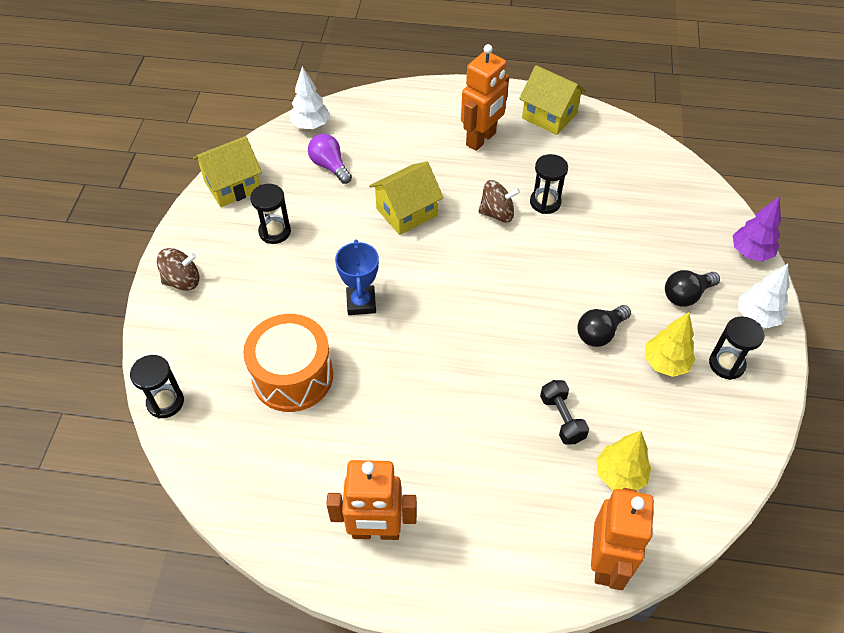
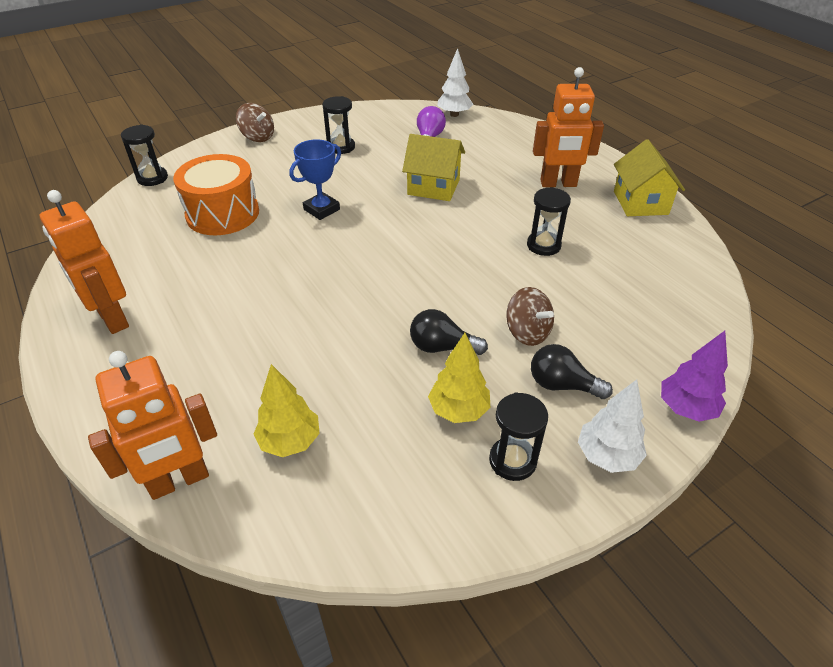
camera: 50 degrees right, 10 degrees down
yellow house [193,136,262,207] -> none
brown spinning top [478,180,520,222] -> brown spinning top moved to [506,287,554,346]
black dumbbell [540,380,589,445] -> none

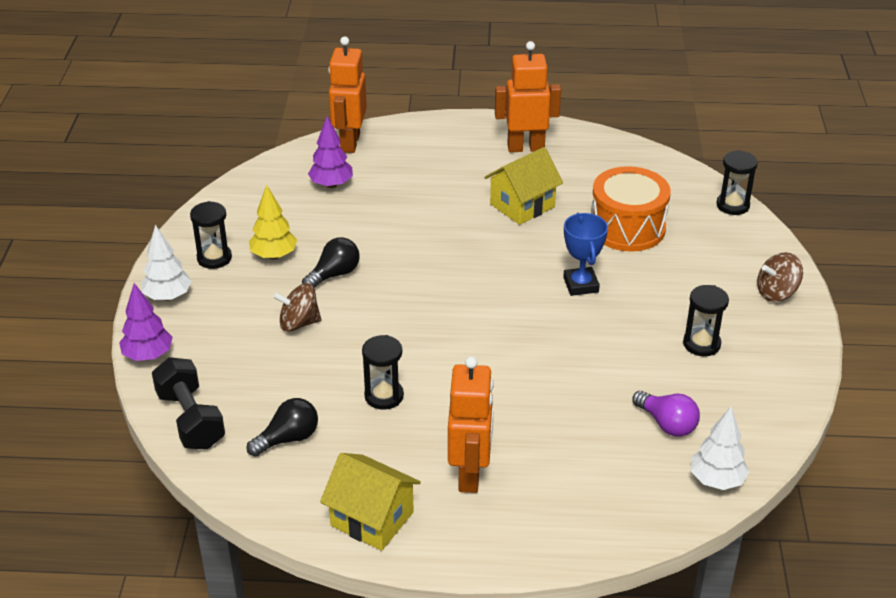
camera: 125 degrees right, 5 degrees down
yellow tree [254,364,320,457] -> purple tree [308,116,353,188]
yellow house [402,134,465,201] -> yellow house moved to [484,147,563,225]
black light bulb [531,344,613,399] -> black light bulb moved to [246,398,318,457]
orange robot [533,67,604,187] -> orange robot turned 150 degrees clockwise [448,356,494,493]
none -> black dumbbell [152,357,225,450]

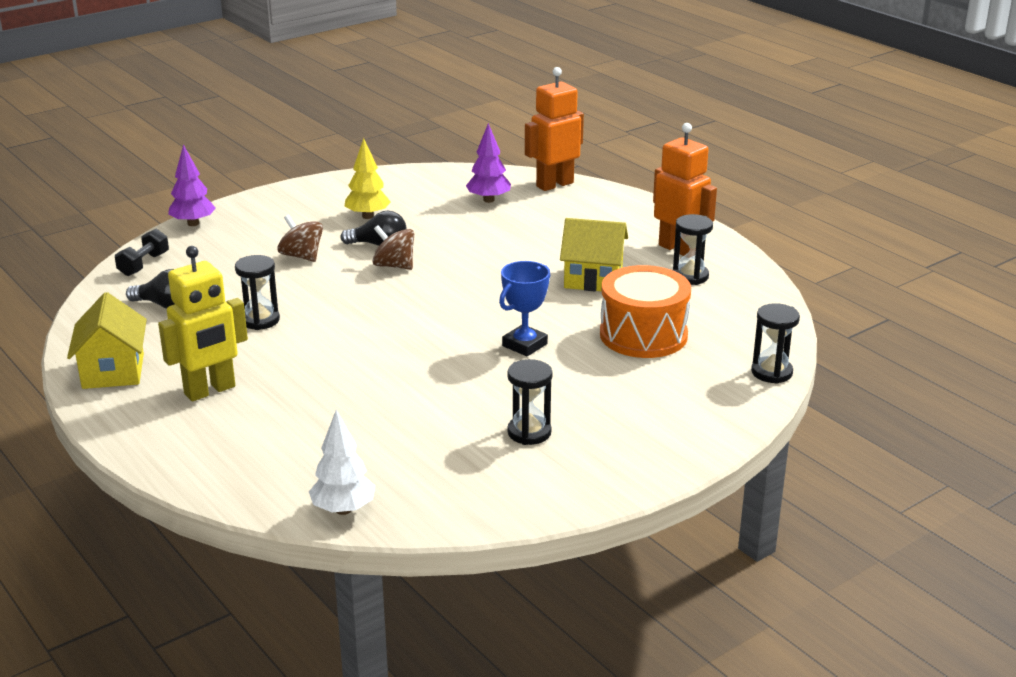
camera: 50 degrees right, 10 degrees down
white tree [141,225,191,301] -> none
black dumbbell [152,357,225,450] -> black dumbbell [115,229,169,276], size x0.66
black hourglass [190,201,232,269] -> black hourglass moved to [673,214,713,285]
orange robot [448,356,494,493] -> yellow robot [158,246,248,401]
purple light bulb [632,391,700,437] -> none
brown spinning top [757,252,803,302] -> brown spinning top moved to [372,225,414,270]

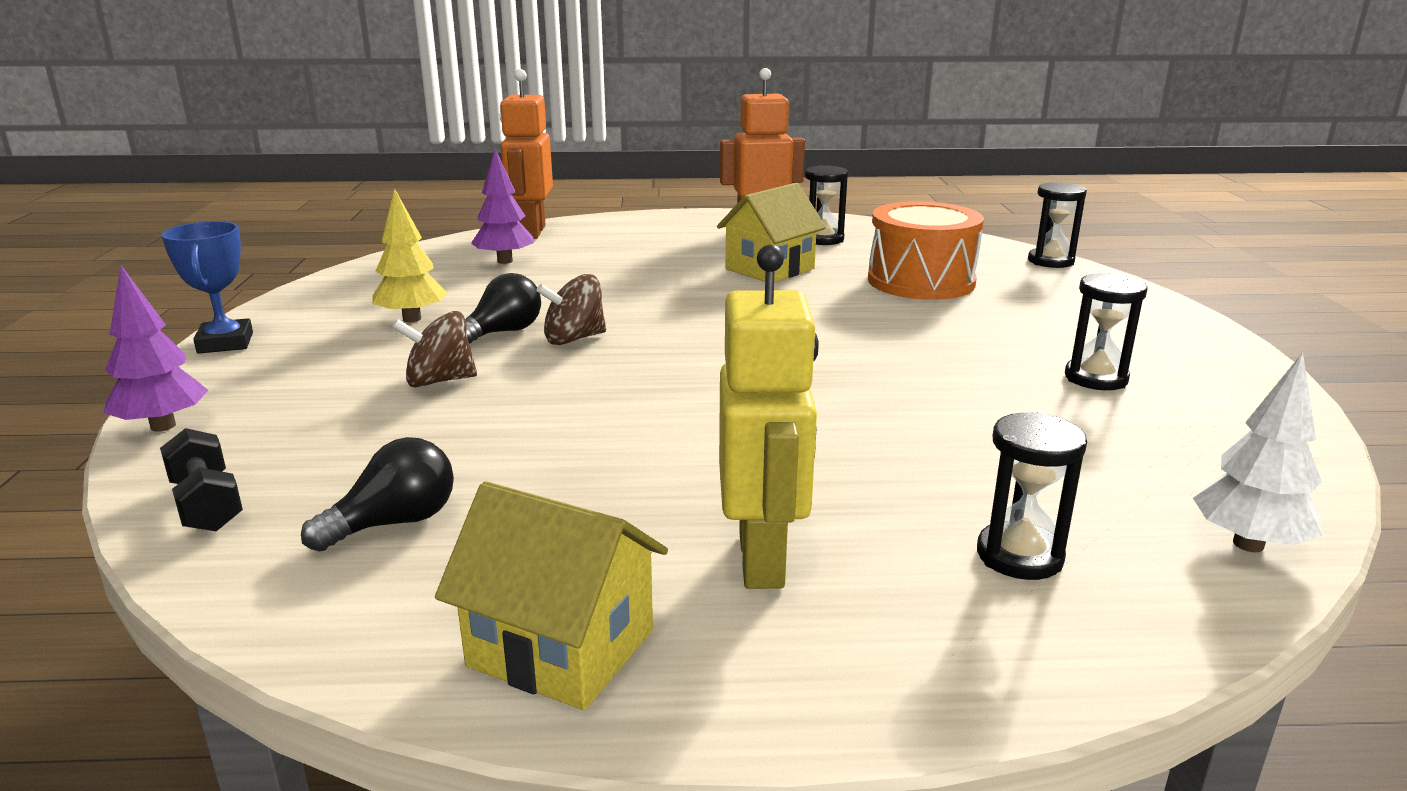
camera: 55 degrees left, 5 degrees down
black hourglass [235,255,280,330] -> black hourglass moved to [977,411,1087,580]
blue trophy [499,261,550,356] -> blue trophy moved to [161,221,253,354]

